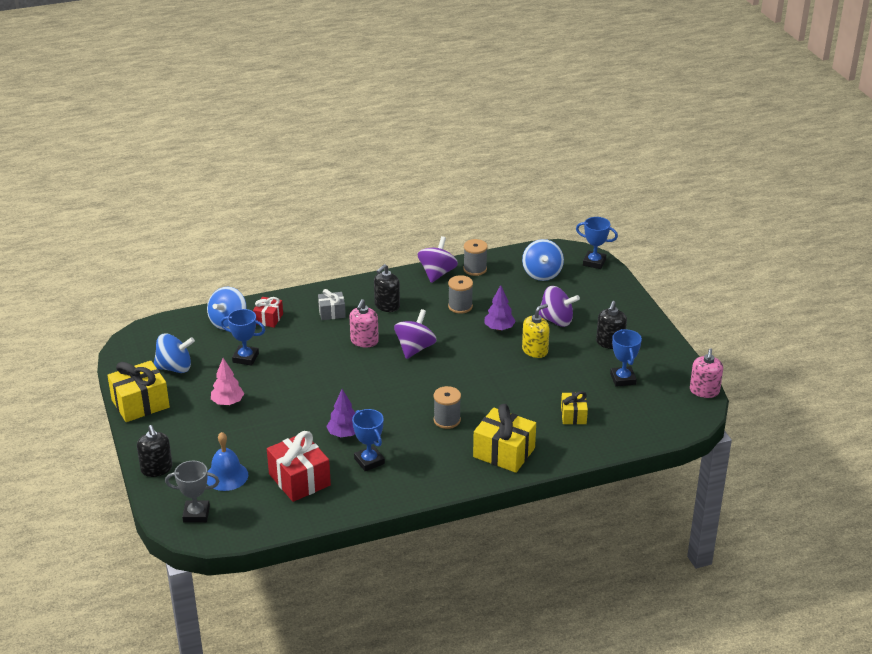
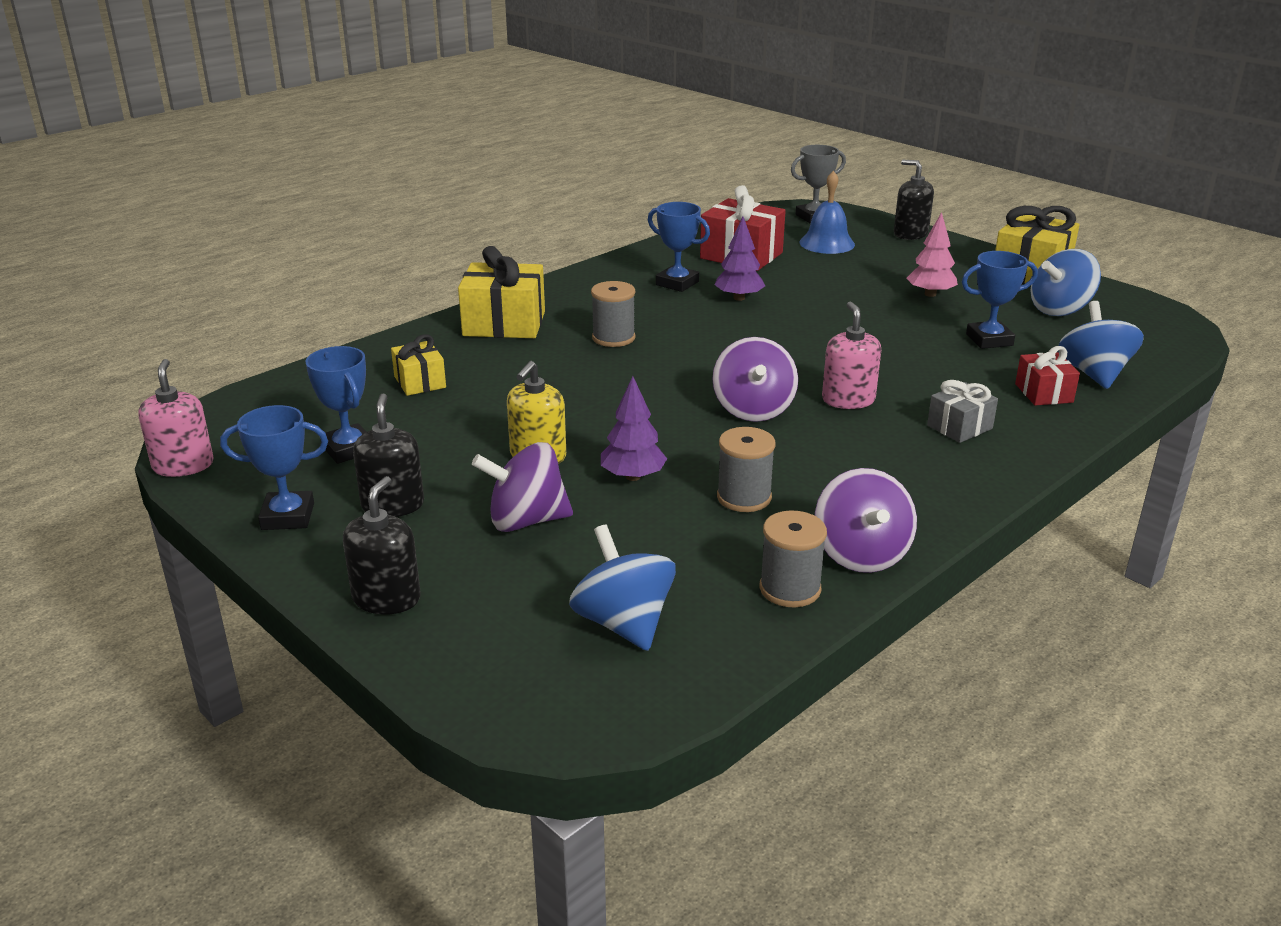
camera: 155 degrees right, 5 degrees down
black soap dispenser [374,264,400,312] -> black soap dispenser moved to [343,476,421,614]
blue trophy [576,217,618,269] -> blue trophy moved to [220,405,328,530]

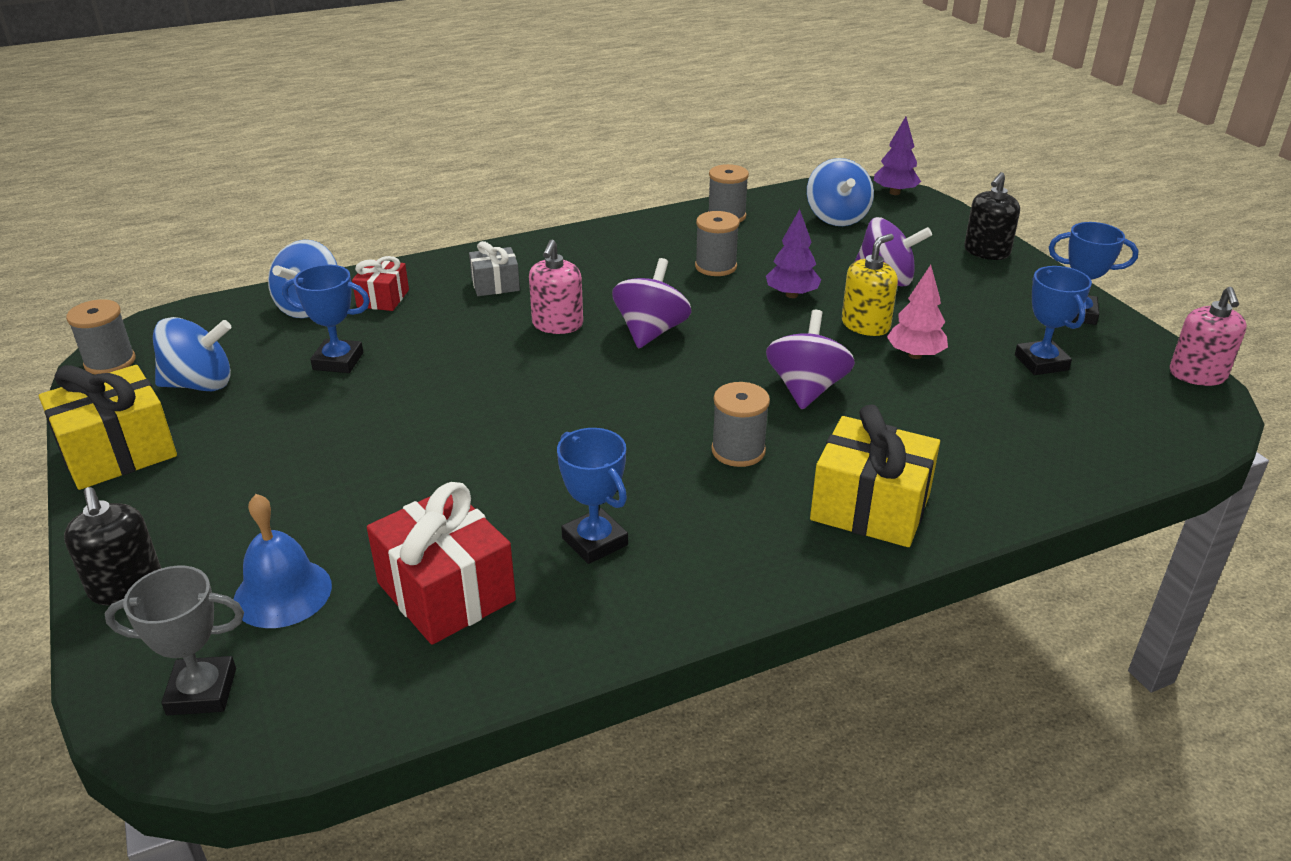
camera: 160 degrees left, 5 degrees up
black soap dispenser [353,393,424,517] -> none
yellow gift [391,334,446,396] -> none
purple tree [714,217,765,301] -> purple tree moved to [874,117,921,195]
purple spinning top [815,468,917,573] -> purple spinning top moved to [766,310,855,409]
pink tree [906,212,958,297] -> pink tree moved to [887,265,948,359]
none -> grey spool [66,299,135,375]

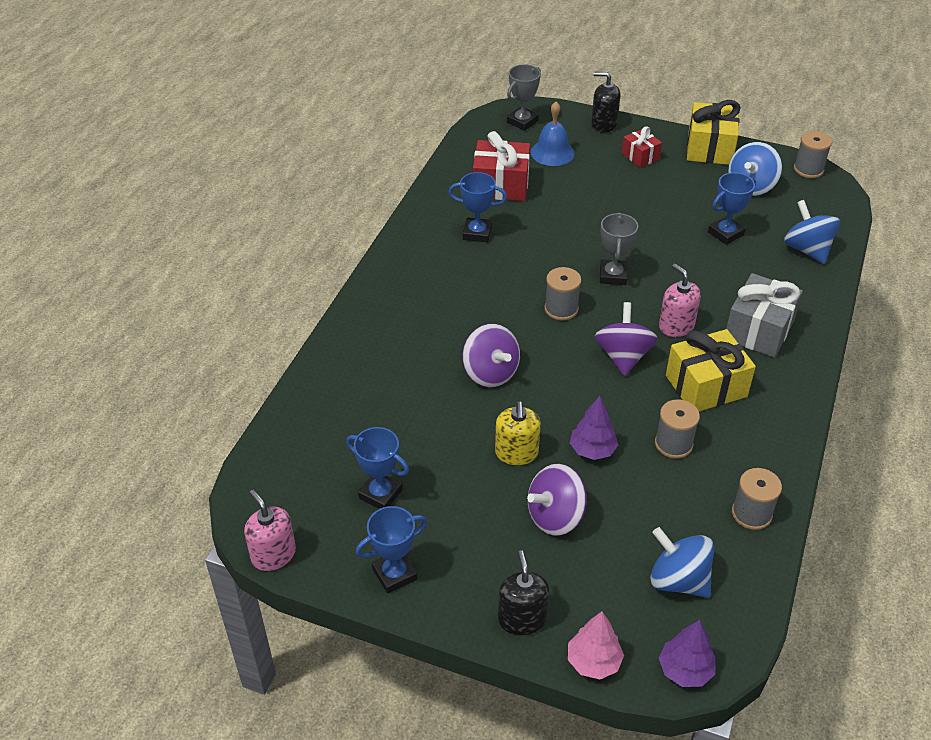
camera: 135 degrees right, 10 degrees up
red gift [352,256,409,311] -> red gift moved to [622,126,662,168]
grey gift [469,241,520,296] -> grey gift [726,273,803,358], size x1.75
purple spinning top [612,258,691,348] -> purple spinning top turned 150 degrees counterclockwise [595,302,658,376]
grey spool [711,382,770,467] -> grey spool moved to [544,267,581,320]
yellow gift [810,404,940,547] -> yellow gift moved to [666,329,756,411]
pink tree [887,265,948,359] -> pink tree moved to [568,611,624,679]
none -> grey trophy [600,213,638,285]

